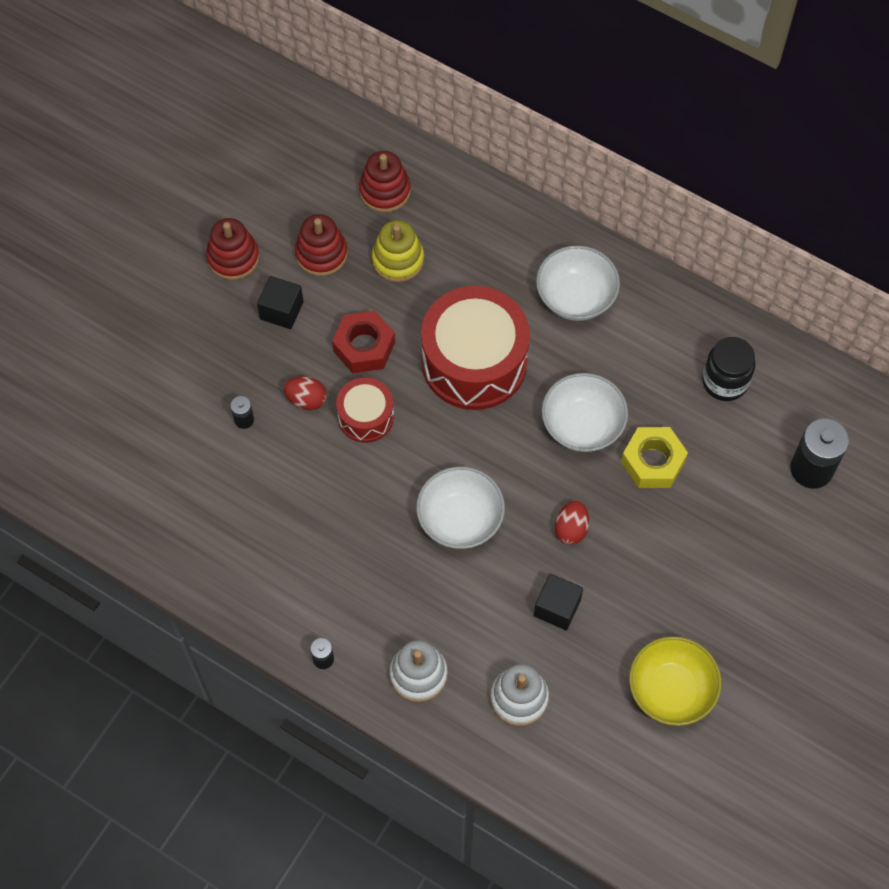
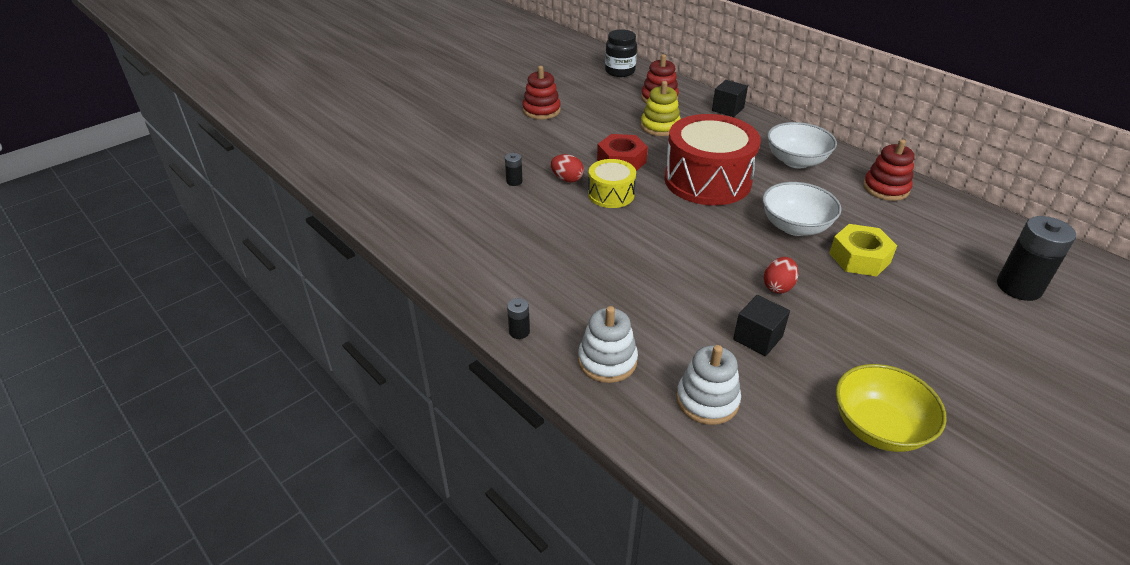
camera: 15 degrees right, 25 degrees down
black cube [257,276,304,329] -> black cube moved to [712,80,748,117]
red stacking toy [295,214,348,276] -> red stacking toy moved to [863,139,915,201]
red drum [336,377,394,443] -> yellow drum [588,159,636,208]
white bowl [416,467,505,549] -> none
black jar [702,337,755,401] -> black jar moved to [605,29,637,77]

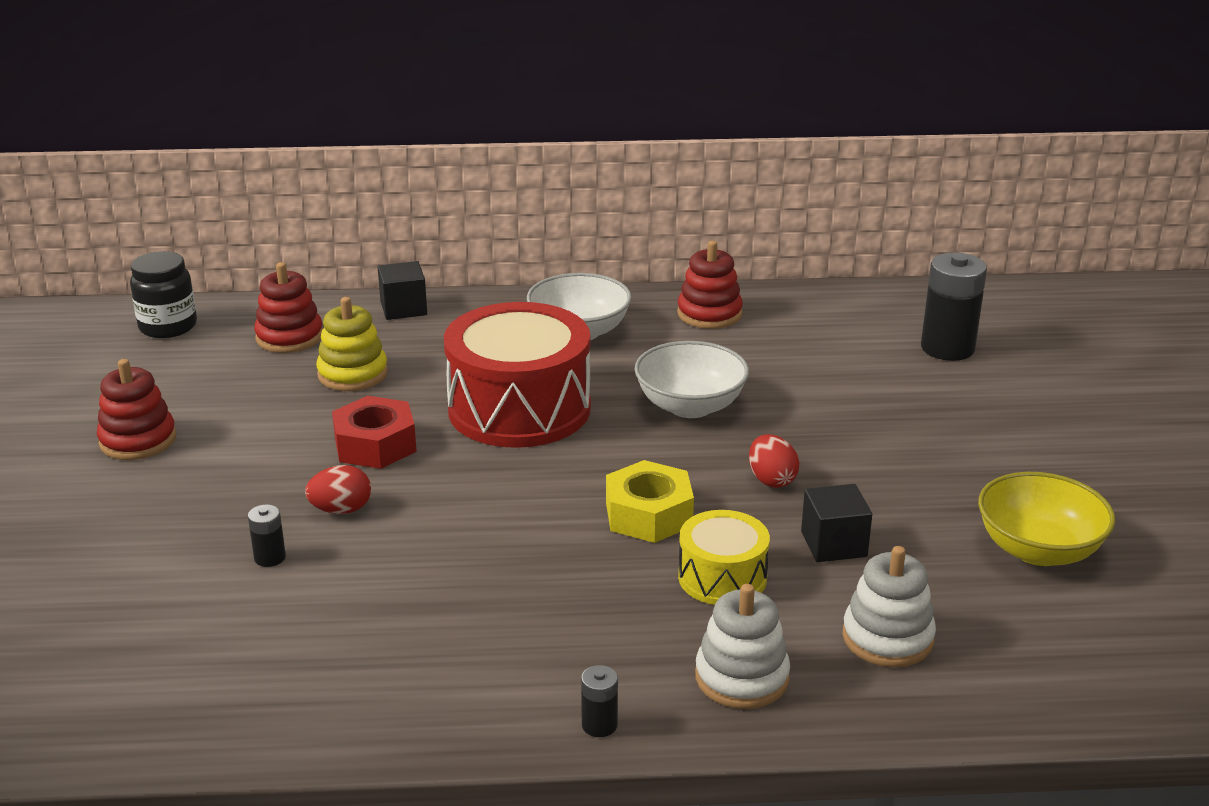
camera: 50 degrees left, 10 degrees down
yellow drum [588,159,636,208] -> yellow drum moved to [678,510,770,605]
yellow nut [829,224,897,277] -> yellow nut moved to [606,460,694,543]

